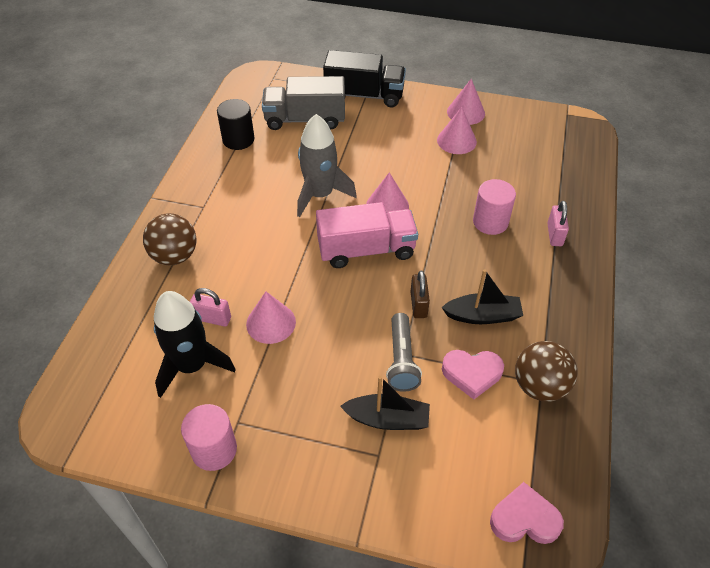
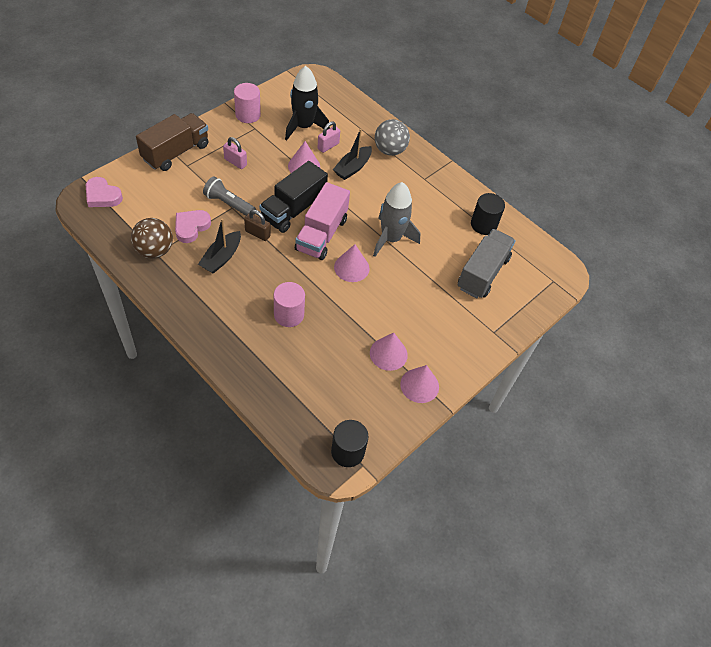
camera: 115 degrees right, 5 degrees up
brown ball [143,213,196,265] -> grey ball [375,119,410,156]
black truck [323,50,406,107] -> black truck moved to [259,161,328,233]
black boat [340,376,430,430] -> black boat moved to [333,129,372,180]
pink heart [490,482,564,544] -> pink heart turned 90 degrees clockwise [86,177,123,207]
pink padlock [547,201,569,246] -> pink padlock moved to [223,137,247,169]
none -> brown truck [136,113,208,171]
none -> black cylinder [331,420,368,467]

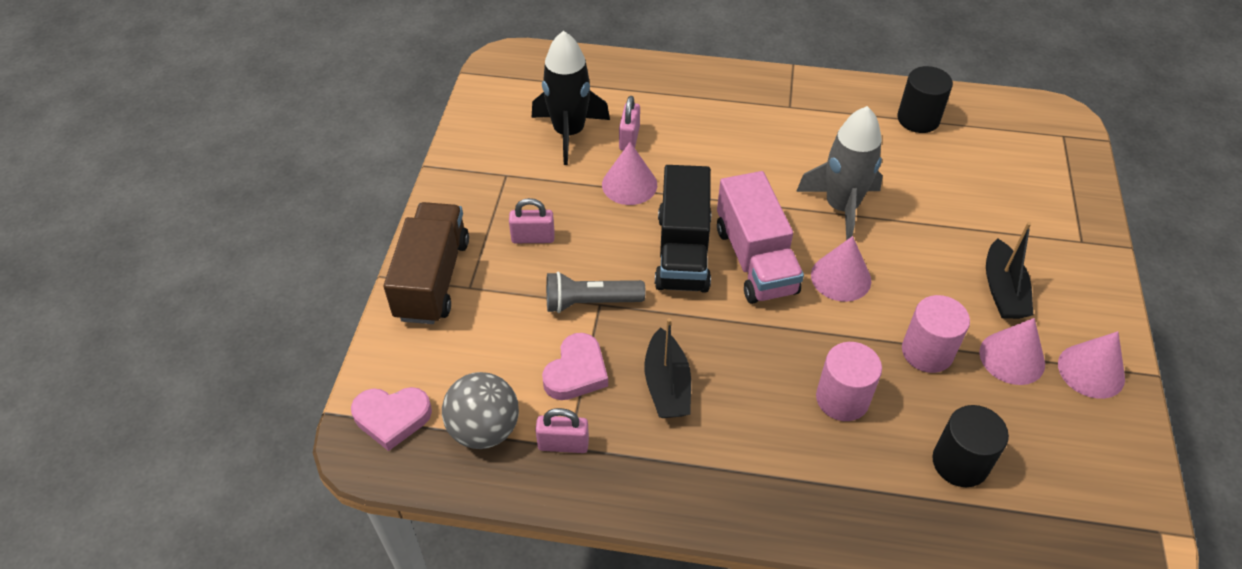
camera: 30 degrees left, 5 degrees down
brown ball [131,218,173,259] -> pink padlock [535,408,589,453]
pink heart [175,210,211,243] -> pink heart turned 150 degrees counterclockwise [542,333,608,400]
pink cylinder [234,83,261,123] -> pink cylinder moved to [902,295,970,373]
brown padlock [244,210,271,241] -> none
black cylinder [331,420,368,467] -> black cylinder moved to [932,405,1009,487]
black boat [333,129,372,180] -> black boat moved to [986,222,1033,319]
grey ball [375,119,410,156] -> grey ball moved to [442,372,519,449]
grey truck [458,229,516,298] -> none

